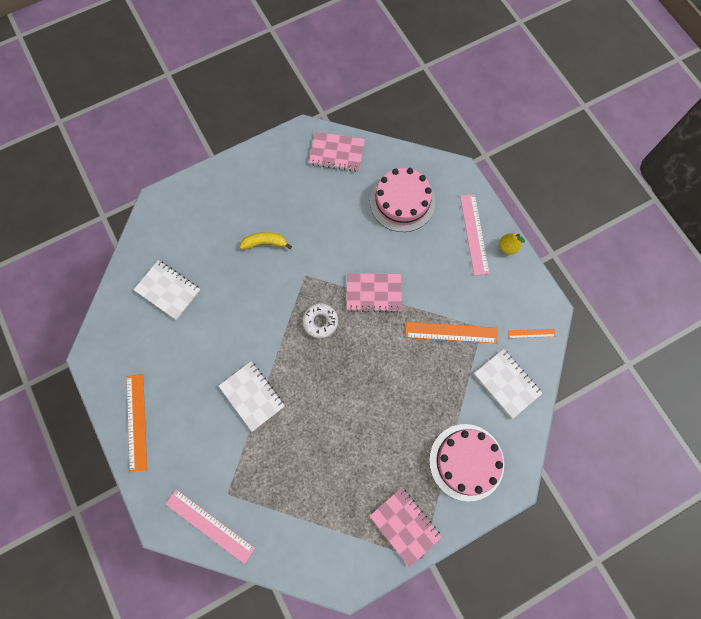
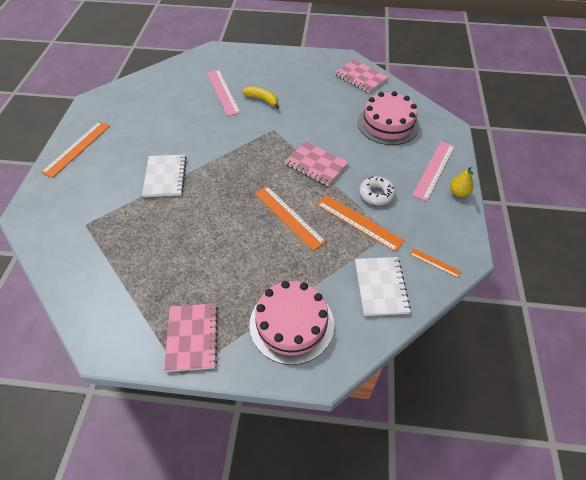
camera: 35 degrees right, 20 degrees down
white notebook [134,260,201,320] -> none
pink ruler [165,489,255,564] -> pink ruler moved to [207,70,240,116]
white donut [302,303,338,339] -> white donut moved to [359,176,395,205]
none -> orange ruler [255,186,326,251]

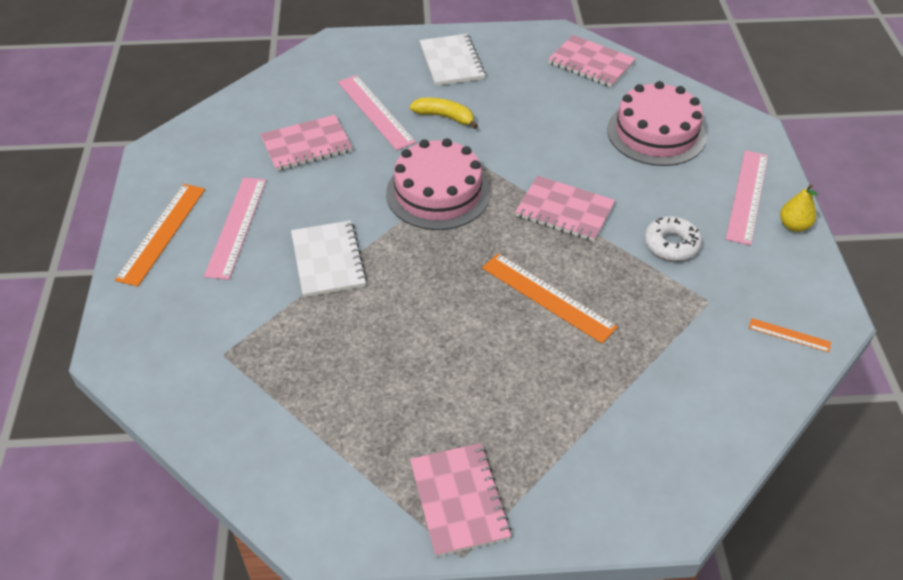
camera: 10 degrees left, 5 degrees down
pink cake [250,281,334,365] -> pink cake moved to [386,138,490,230]
orange ruler [317,195,404,252] -> none
white notebook [355,257,411,316] -> white notebook moved to [420,34,486,86]
none -> pink ruler [204,178,266,280]
none -> pink notebook [260,115,353,171]

